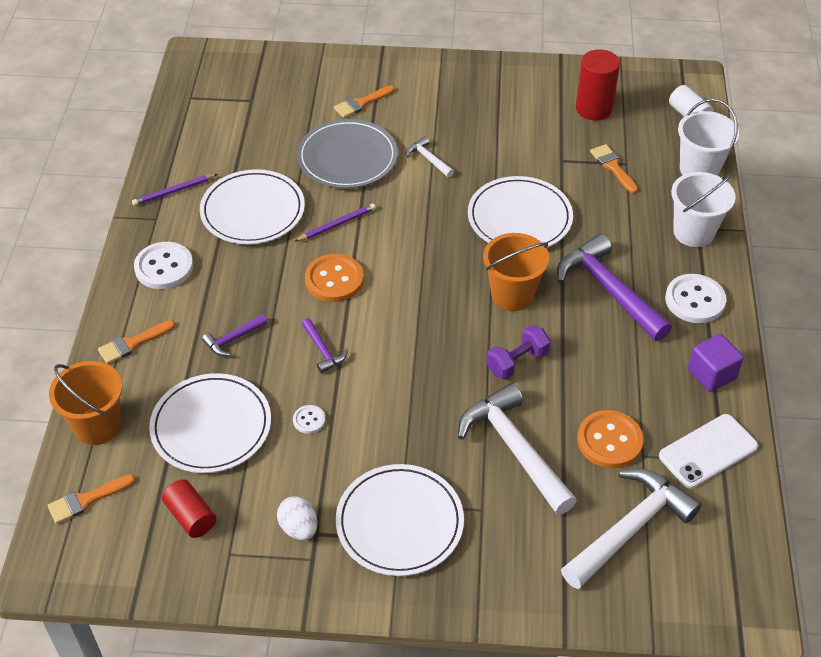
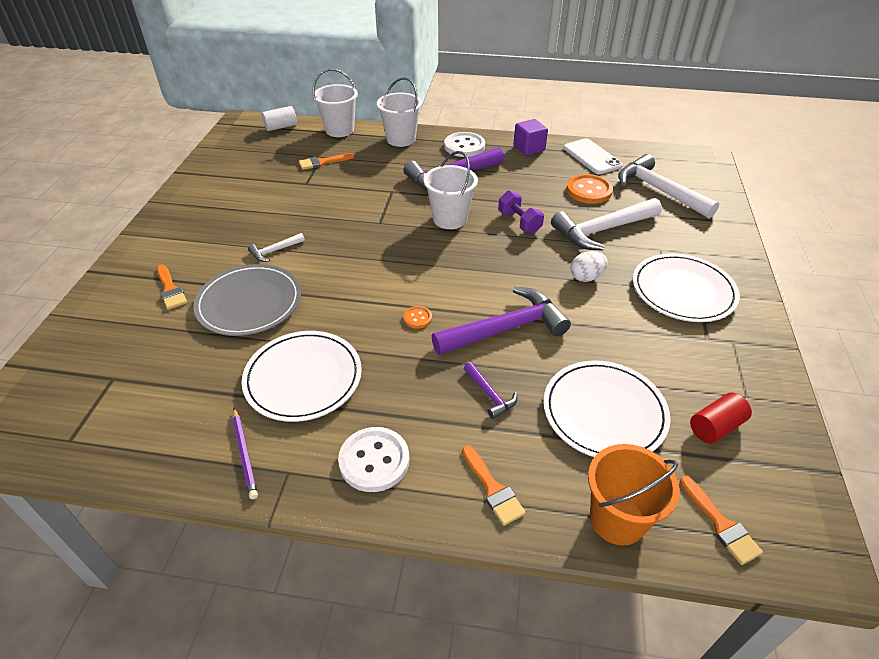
camera: 85 degrees left, 5 degrees down
white egg [277,496,318,540] -> white egg moved to [570,251,608,282]
white button [293,405,326,434] -> none
purple pencil [294,203,376,242] -> none
purple hammer [301,318,348,373] -> purple hammer [431,287,571,355], size x2.14
orange button [305,254,364,302] -> orange button [403,306,432,329], size x0.51
white plate [468,176,573,248] -> none
orange bucket [483,233,549,311] -> white bucket [424,151,478,229]
red cylinder [576,49,620,120] -> none

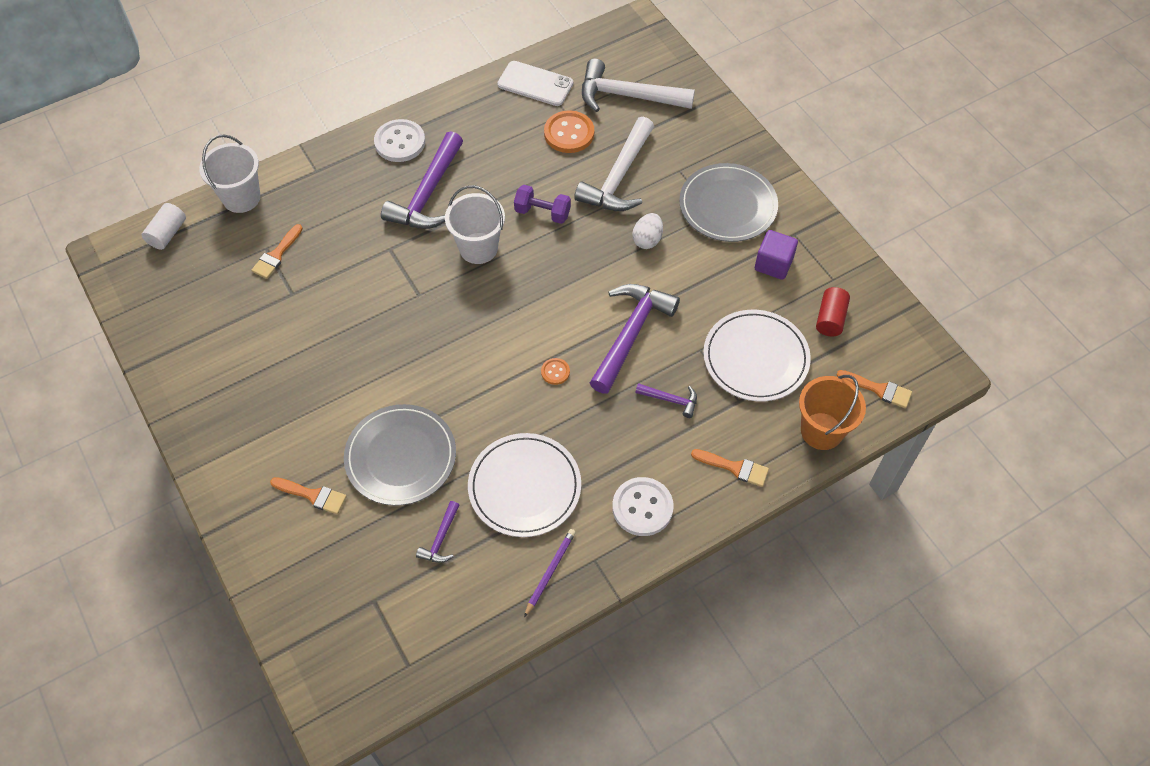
camera: 40 degrees left, 15 degrees up
purple pencil [232,408,258,499] -> purple pencil turned 90 degrees counterclockwise [524,529,576,617]
white hammer [248,233,305,262] -> none
white bucket [377,77,422,147] -> none
purple cube [513,119,548,155] -> purple cube moved to [755,230,798,280]
white plate [633,253,740,322] -> grey plate [679,163,778,242]
none -> purple hammer [416,501,460,563]

